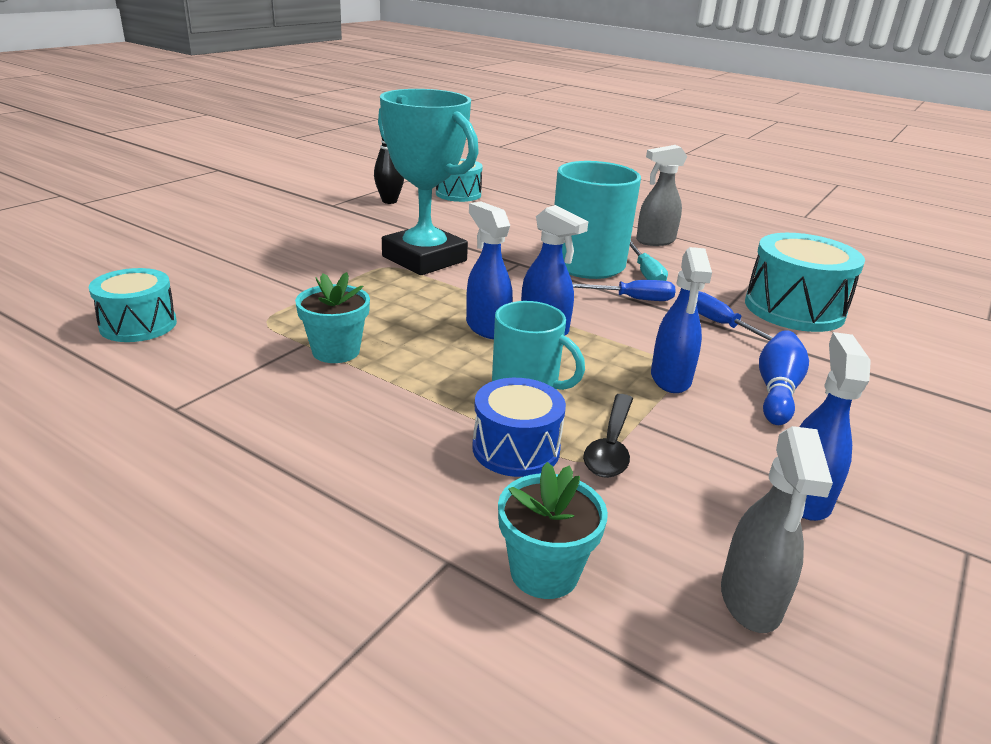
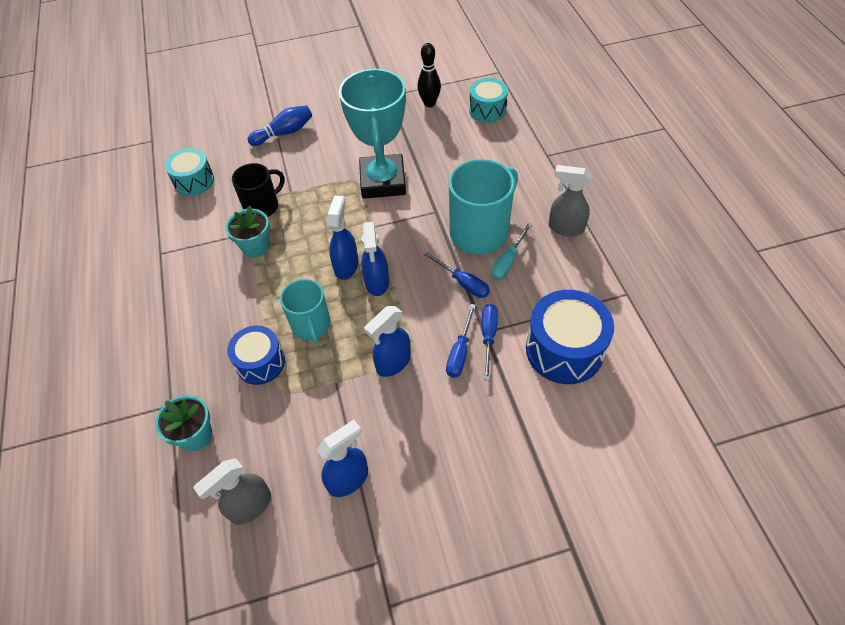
camera: 45 degrees right, 25 degrees up
black spoon [583,394,633,478] -> none
turquoise drum [745,233,865,332] -> blue drum [526,290,614,384]
blue bowling pin [759,330,809,425] -> blue bowling pin moved to [248,105,312,146]
none -> black mug [232,163,285,217]
none -> blue screwdriver [446,304,476,378]

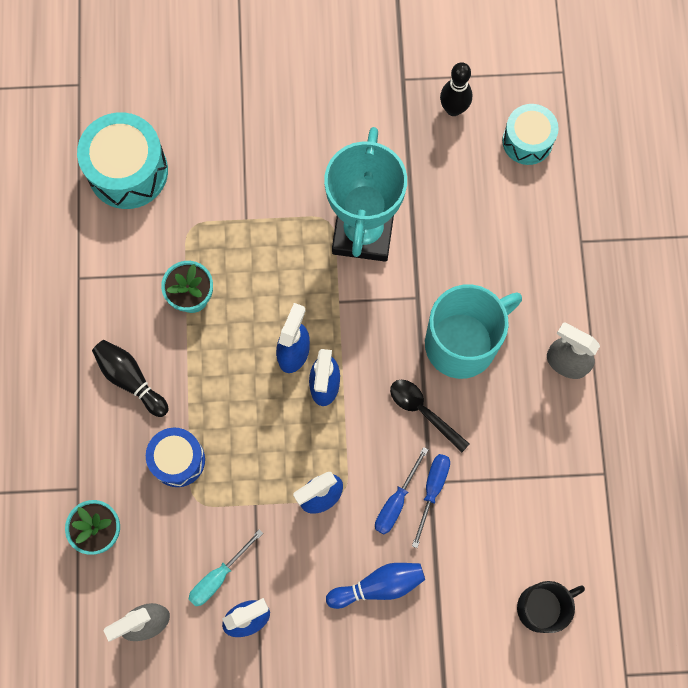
camera: 10 degrees right, 20 degrees up
turquoise drum [165,148,214,196] -> turquoise drum [77,112,168,209], size x1.57
black mug [232,163,285,217] -> black mug moved to [517,581,585,633]
blue bowling pin [248,105,312,146] -> blue bowling pin moved to [326,563,425,609]
turquoise mug [280,279,331,344] -> none
blue screwdriver [424,252,490,298] -> black spoon [390,380,470,453]
turquoise screwdriver [491,223,532,280] -> turquoise screwdriver moved to [189,529,263,606]
blue drum [526,290,614,384] -> none
none -> black bowling pin [92,340,169,417]

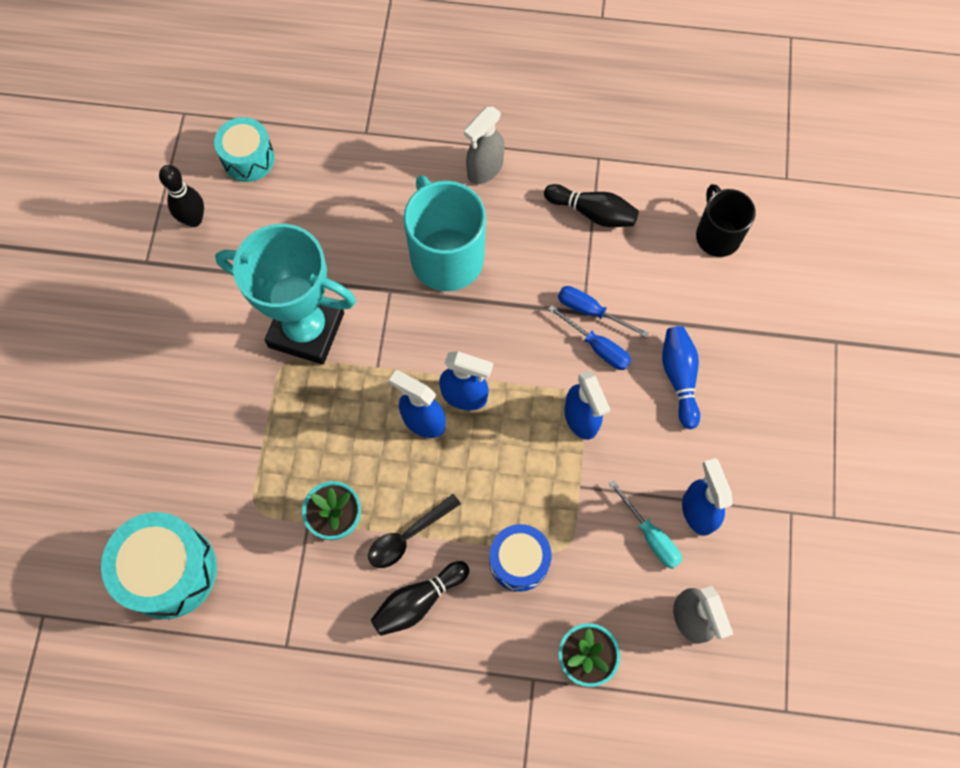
camera: 80 degrees left, 5 degrees down
black spoon [390,380,470,453] -> black spoon moved to [368,494,461,568]
none -> black bowling pin [544,184,639,227]

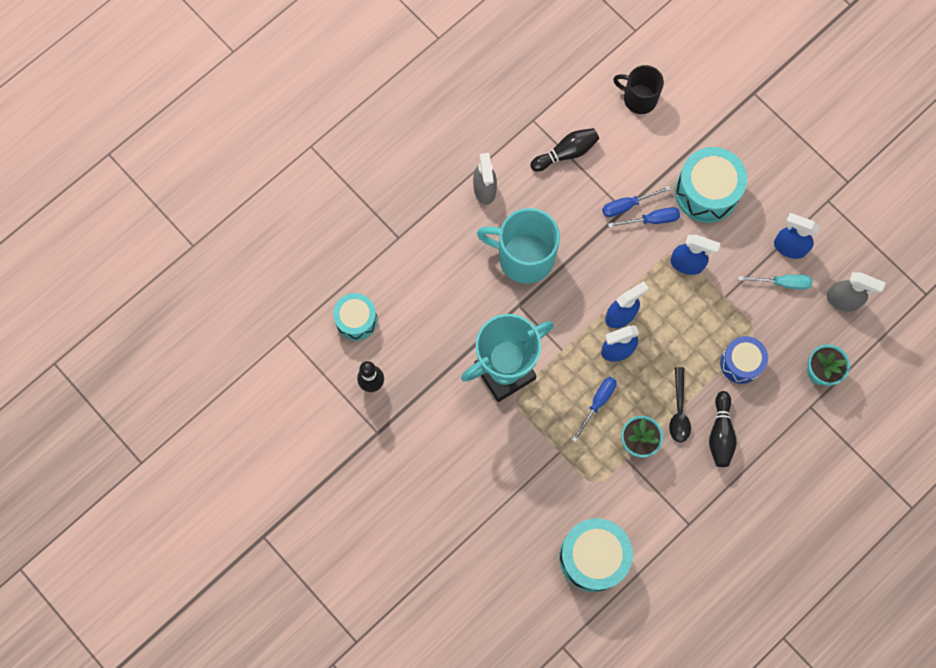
camera: 50 degrees left, 5 degrees up
blue bowling pin [662,326,700,429] -> turquoise drum [675,147,747,223]
none -> blue screwdriver [572,377,617,442]

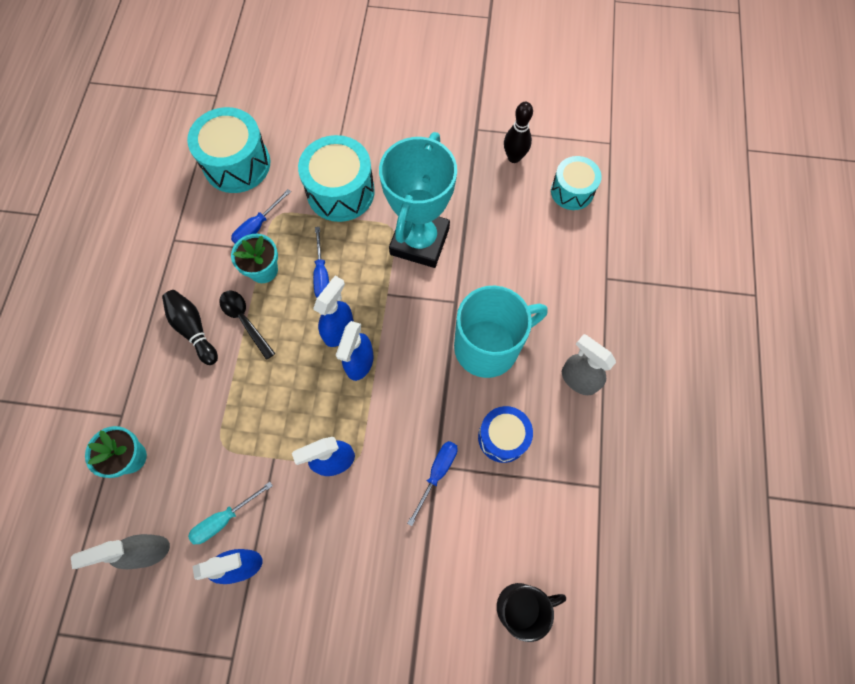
camera: 140 degrees right, 5 degrees down
black bowling pin [530,128,599,172] -> none
blue screwdriver [608,207,680,228] -> blue screwdriver moved to [231,189,291,244]
turquoise drum [675,147,747,223] -> turquoise drum moved to [298,135,375,222]
blue drum [720,336,768,384] -> blue drum moved to [478,406,533,463]

